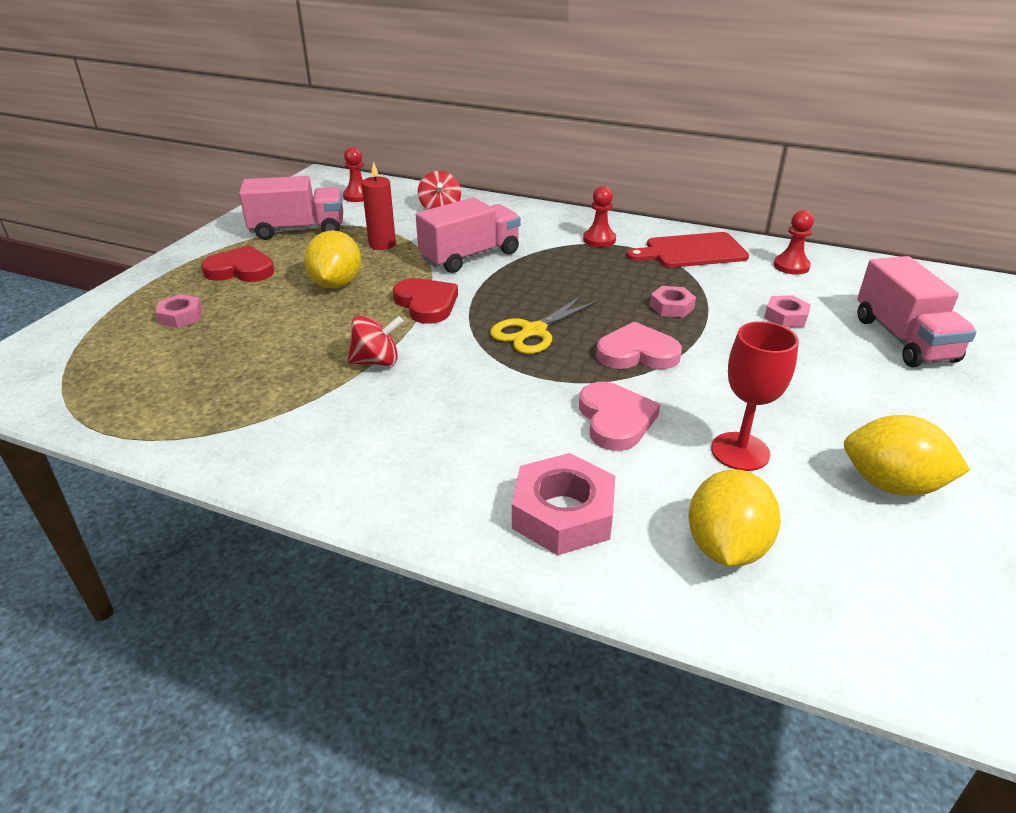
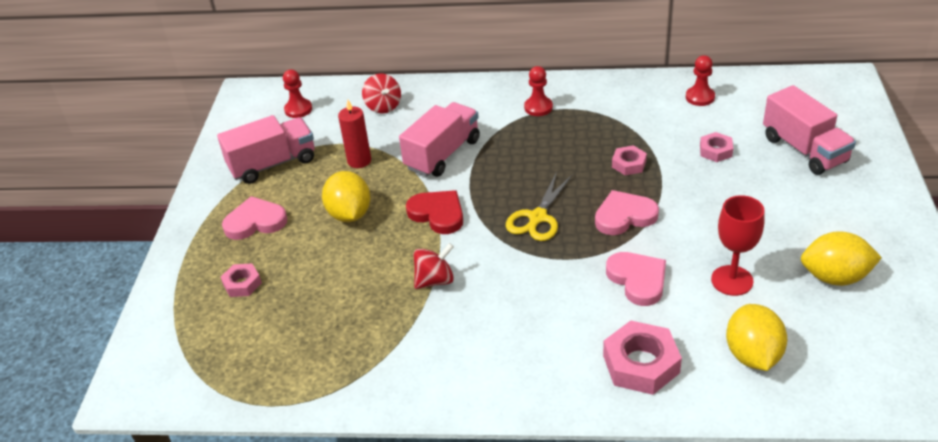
camera: 15 degrees left, 5 degrees up
red heart [201,245,274,282] -> pink heart [222,196,287,240]
red cutting board [626,232,749,268] -> none

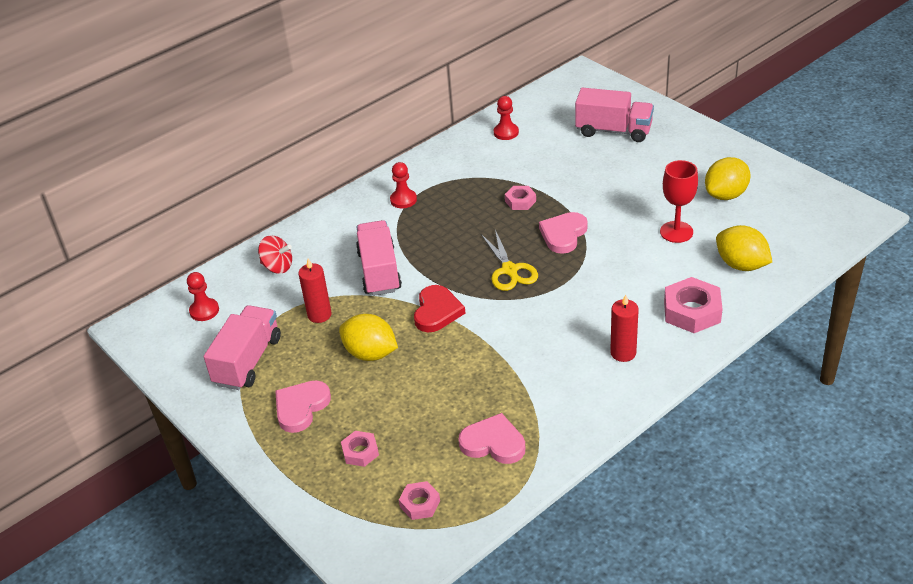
camera: 45 degrees left, 0 degrees up
red heart [406,190,463,234] -> red heart turned 105 degrees clockwise [414,285,465,332]
red spinning top [414,243,454,289] -> none
pink heart [606,252,666,306] -> pink heart moved to [458,413,525,464]
pink nut [700,132,733,162] -> pink nut moved to [399,481,440,520]
none -> red candle [610,294,639,362]

